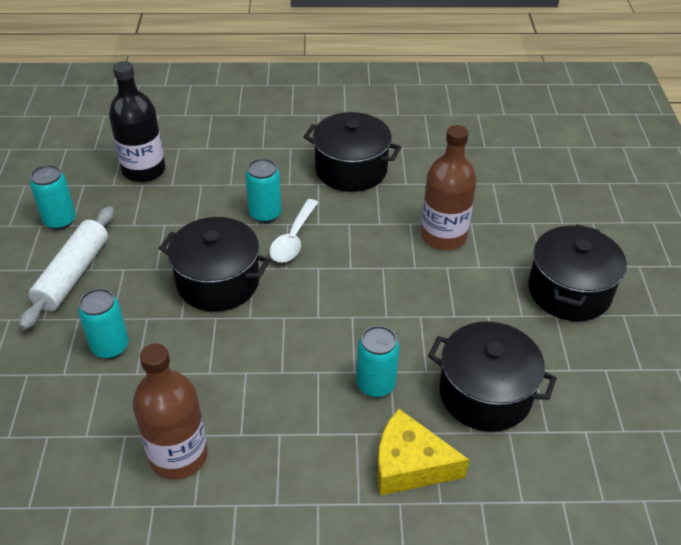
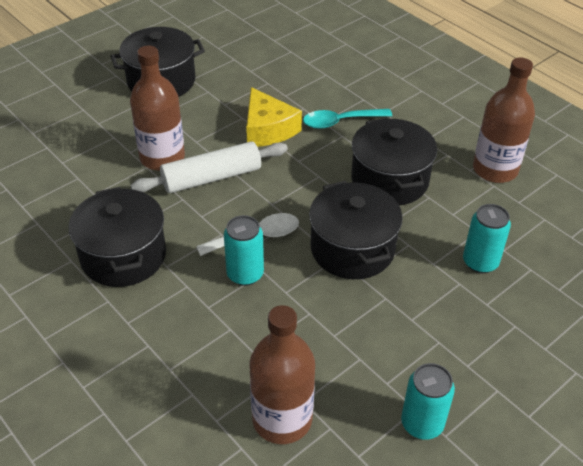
camera: 130 degrees left, 0 degrees up
white rolling pin [19,206,114,330] -> white rolling pin moved to [130,141,288,193]
black bottle [109,61,166,182] -> brown bottle [250,305,315,444]
turquoise can [356,326,400,398] -> turquoise spoon [303,109,392,129]
yellow cheese [377,409,469,496] -> yellow cheese moved to [246,87,302,147]
black pot [428,321,557,432] -> black pot moved to [351,118,437,205]

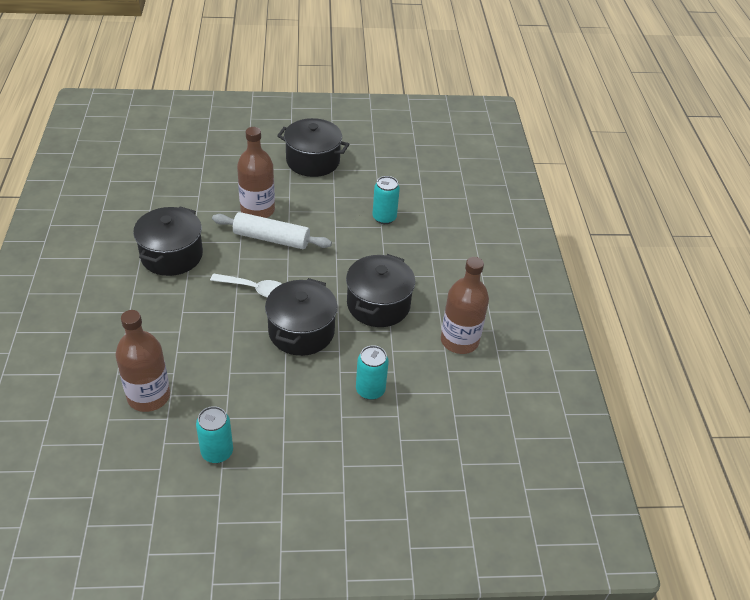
camera: 35 degrees right, 0 degrees up
turquoise can [224,215,264,286] -> turquoise can moved to [372,176,400,224]
yellow cheese [246,87,302,147] -> none
turquoise spoon [303,109,392,129] -> none

